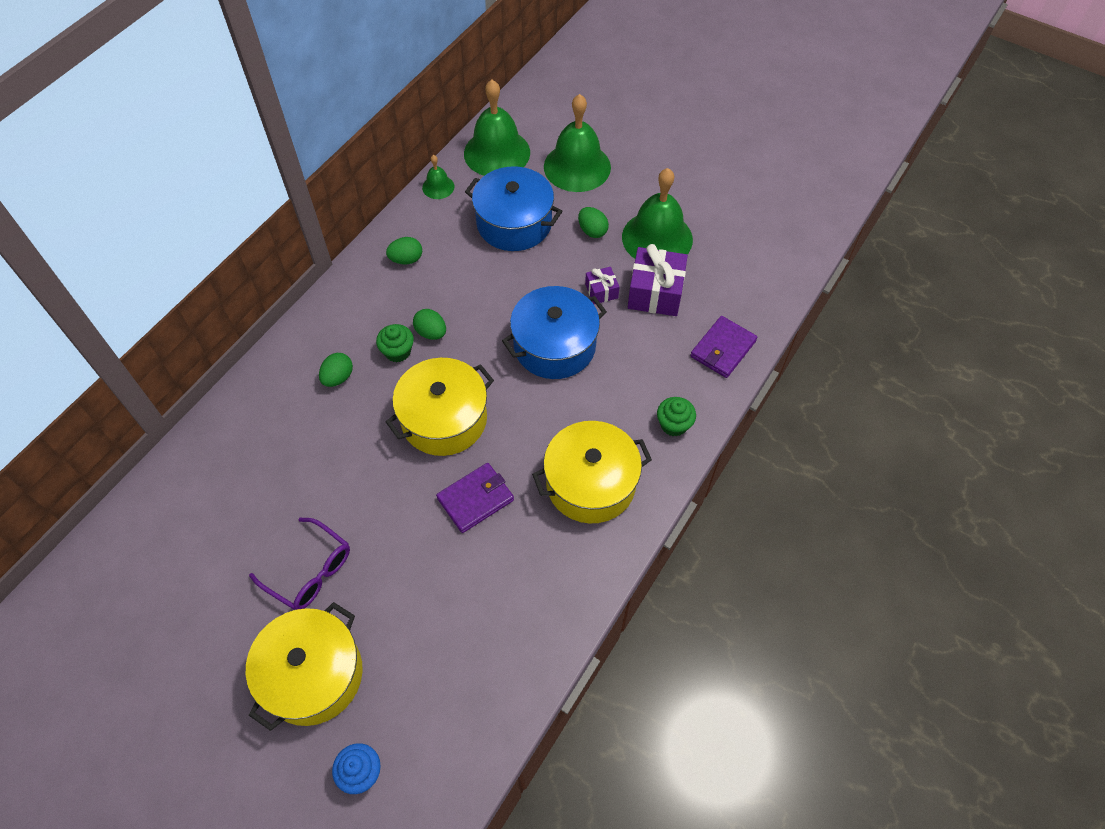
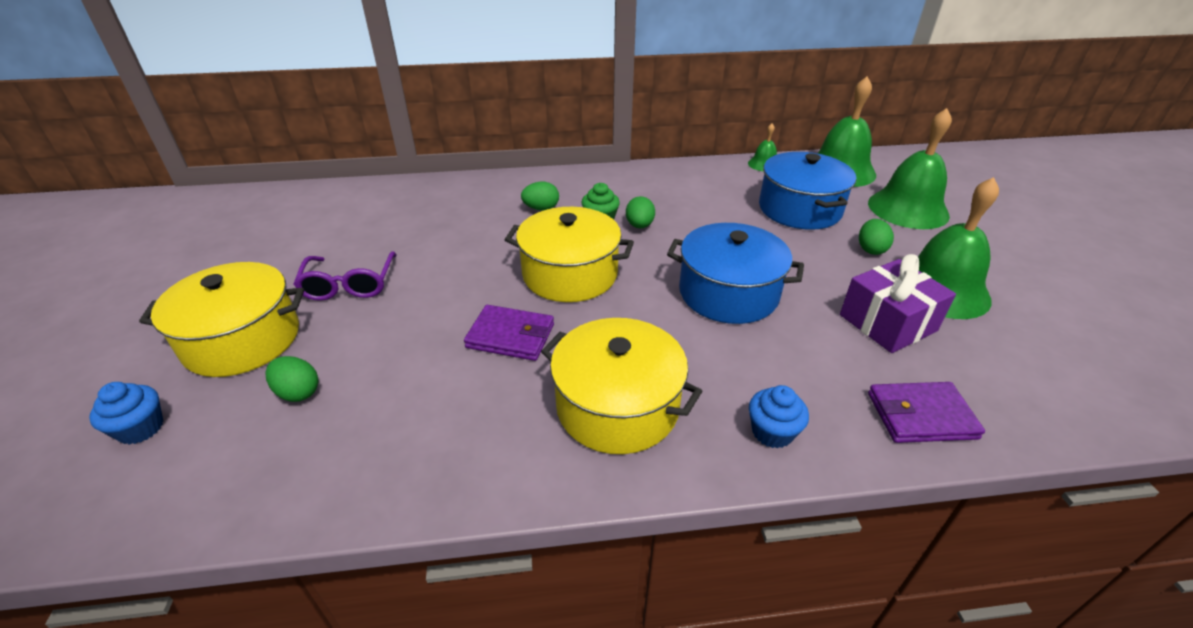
camera: 50 degrees right, 20 degrees down
green egg [386,237,422,264] -> green egg moved to [265,356,318,402]
purple gift [585,267,619,304] -> none
green cupcake [657,397,696,437] -> blue cupcake [749,385,809,449]

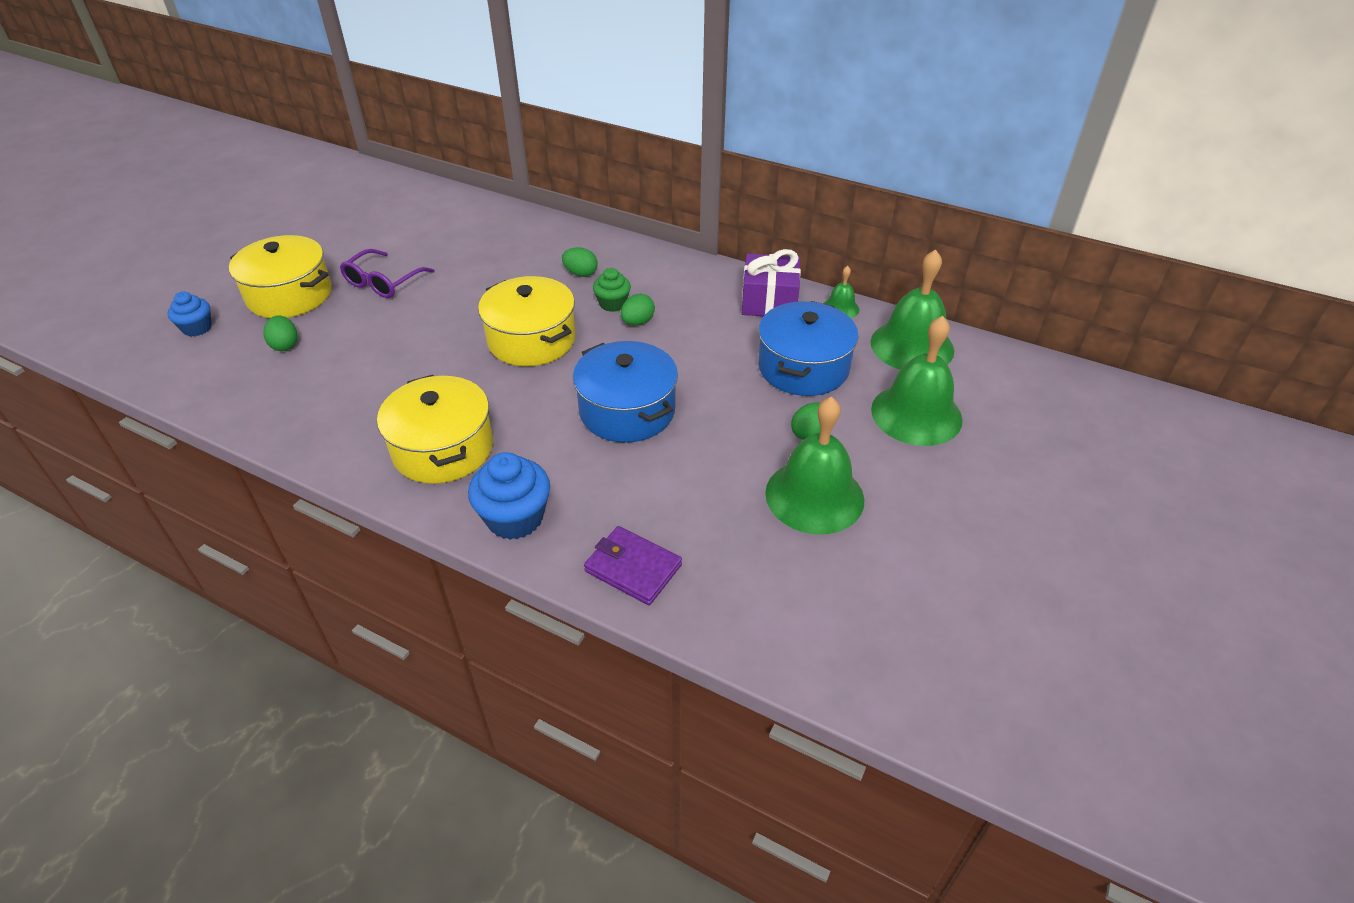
camera: 35 degrees right, 5 degrees up
purple wallet [464,305,554,361] -> none
blue cupcake [749,385,809,449] -> blue cupcake [468,452,550,540], size x1.63
purple gift [840,254,956,353] -> purple gift moved to [742,249,801,316]

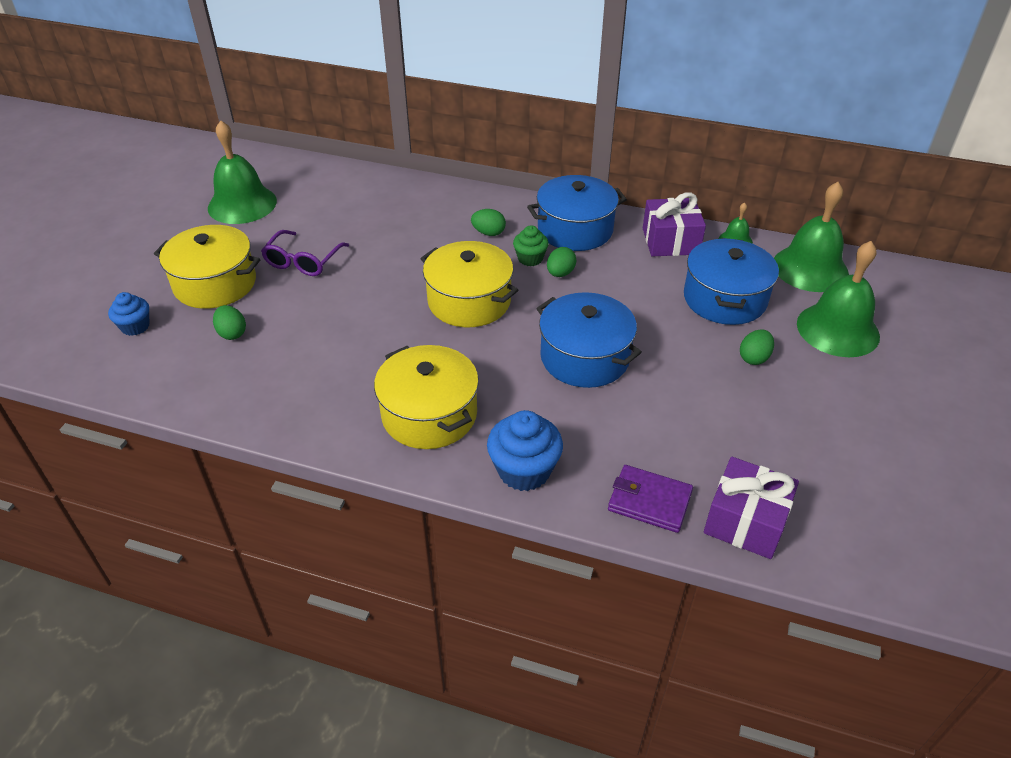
camera: 10 degrees left, 0 degrees up
green bell [765,396,864,534] -> green bell moved to [208,120,277,224]
none -> blue pot [527,175,627,251]
none -> purple gift [704,457,799,559]

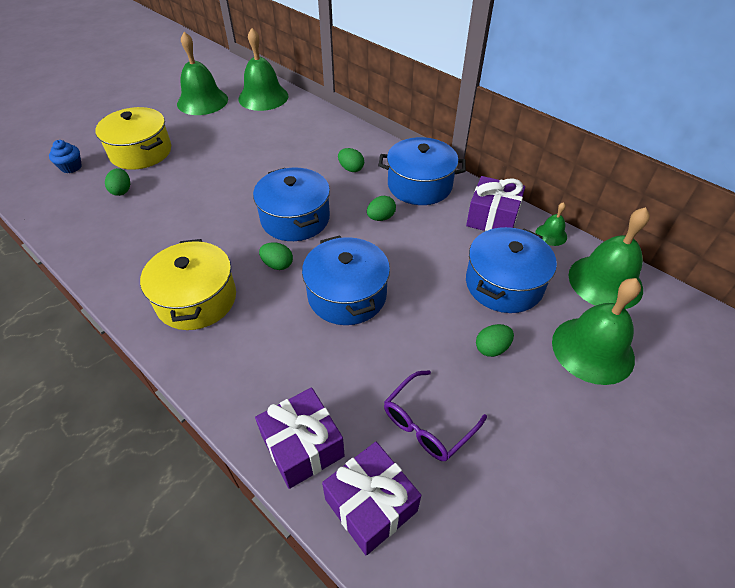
camera: 25 degrees right, 5 degrees up
purple glasses [261,230,349,276] -> purple glasses moved to [384,370,487,461]
yellow pot [420,241,518,327] -> blue pot [253,168,330,241]
blue cupcake [487,410,563,491] -> none
green cupcake [513,226,549,266] -> none
purple wallet [608,465,693,533] -> purple gift [255,388,345,489]
none -> green bell [238,28,289,111]
none -> green egg [259,243,293,270]

